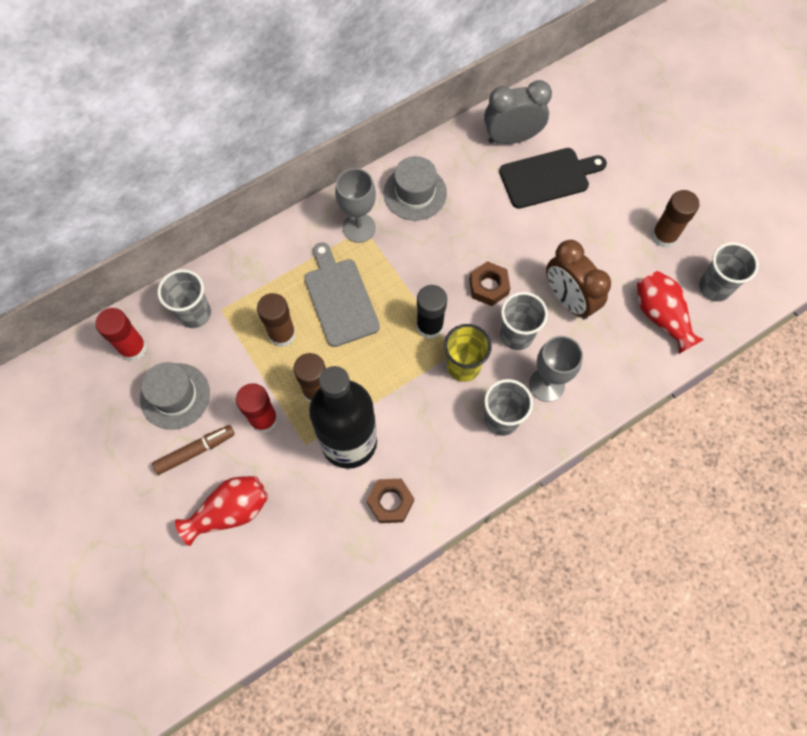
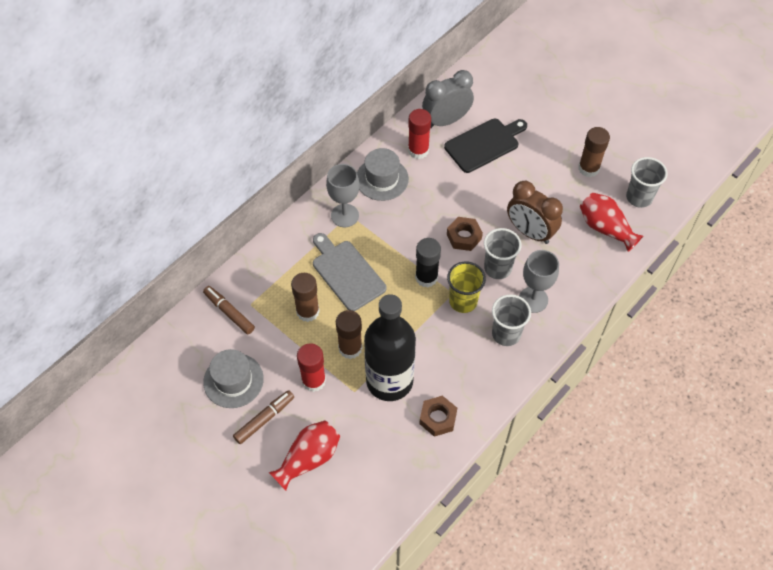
camera: 15 degrees left, 10 degrees down
red glue stick [95,308,147,361] -> red glue stick moved to [408,109,431,159]
grey cup [158,269,211,328] -> brown marker [203,286,255,334]

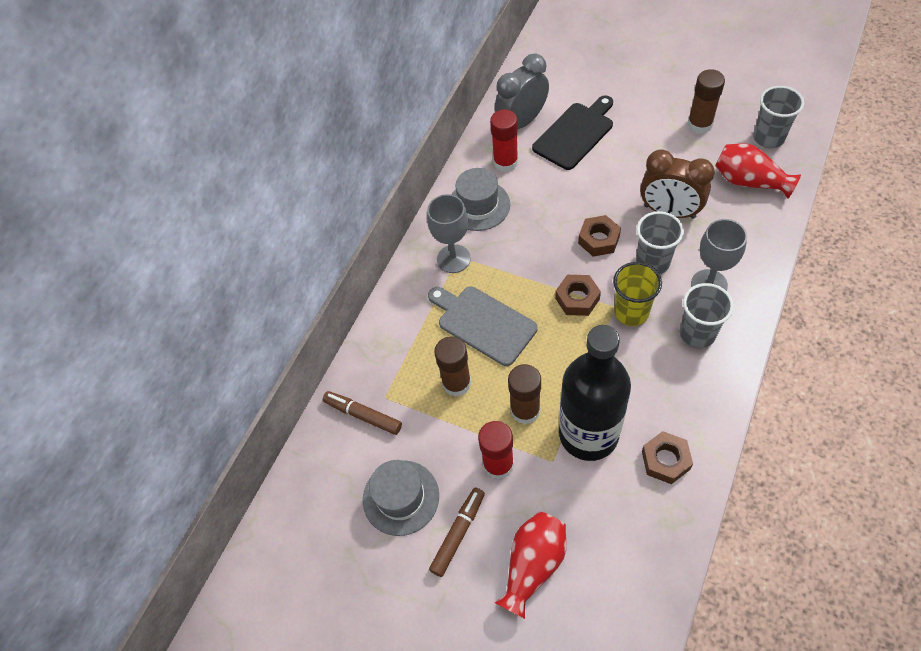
camera: 10 degrees left, 0 degrees up
black glue stick [415,238,441,288] -> brown nut [555,275,601,316]

